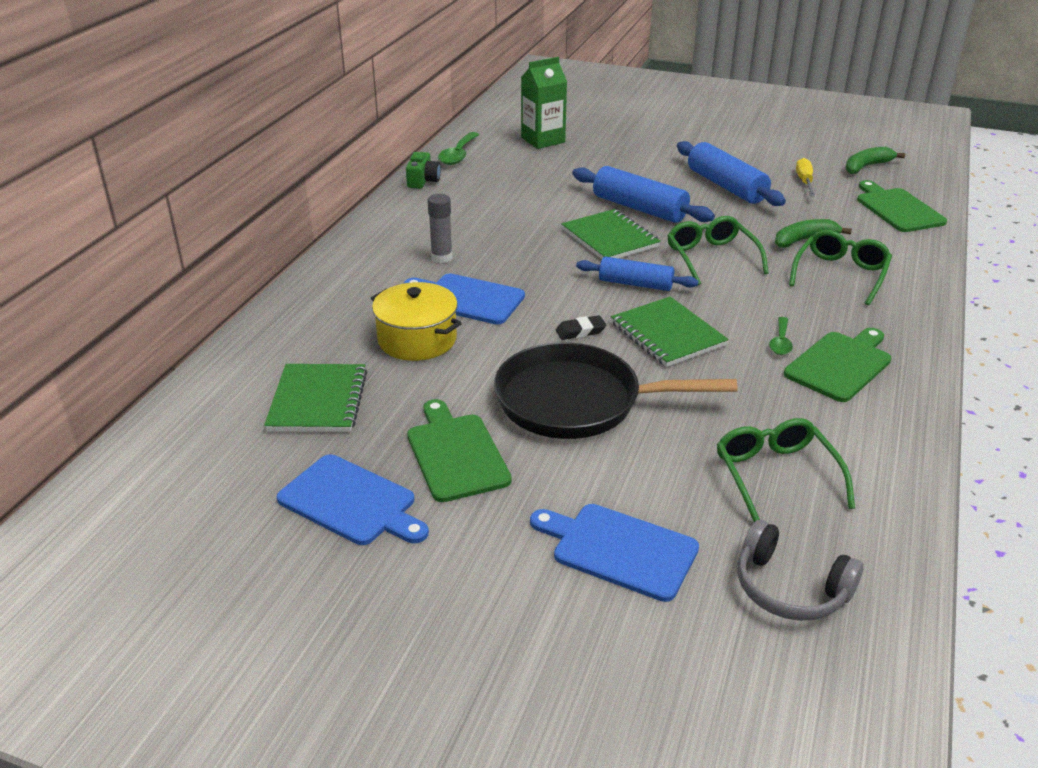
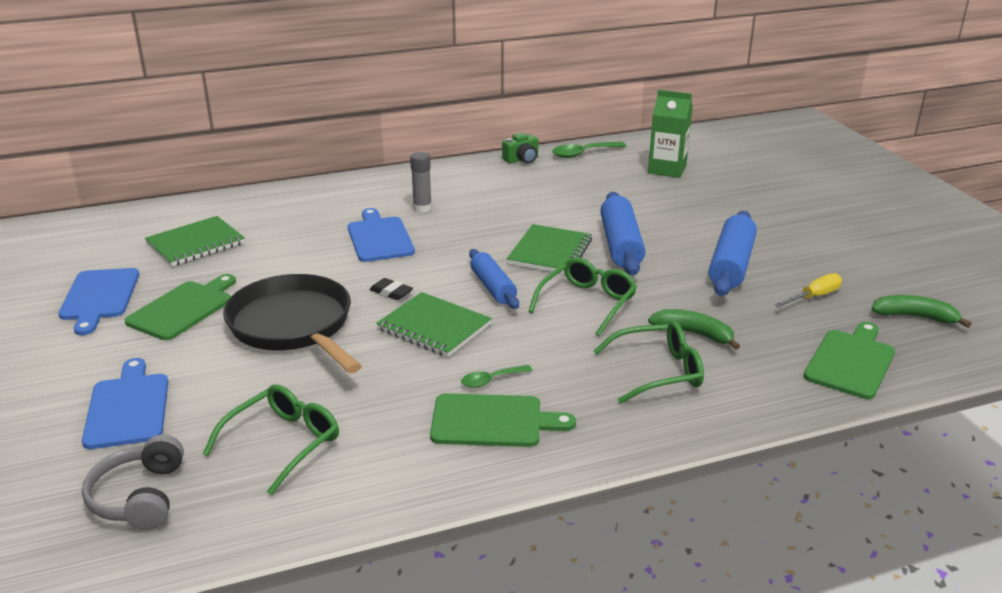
camera: 50 degrees right, 5 degrees down
yellow pot [371,282,462,361] -> none
green notebook [611,297,729,367] -> green notebook turned 75 degrees counterclockwise [376,292,492,357]

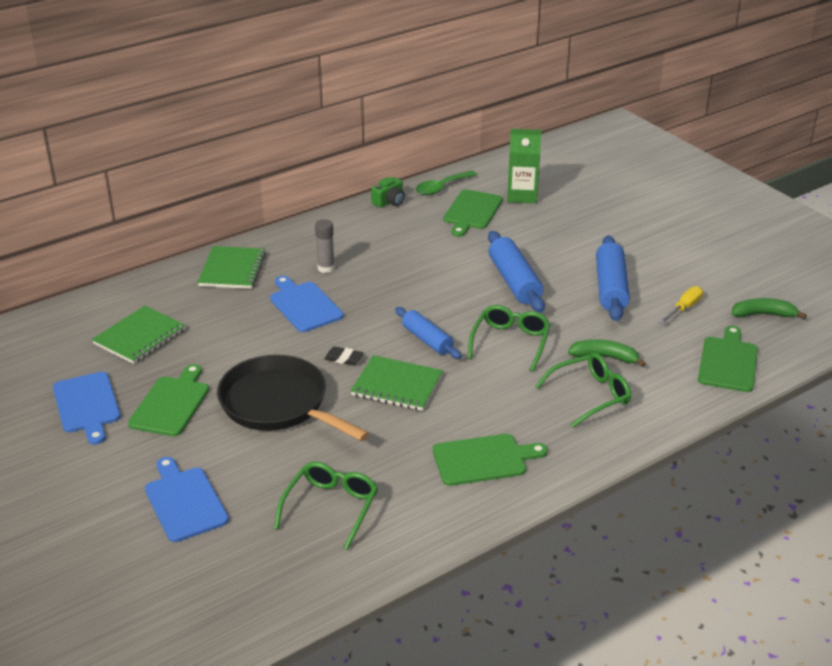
camera: 15 degrees left, 5 degrees up
grey headphones [82,435,184,530] -> none
green spoon [461,365,533,388] -> none
green notebook [507,224,592,274] -> green notebook moved to [197,246,266,289]
none -> green cutting board [444,189,503,237]

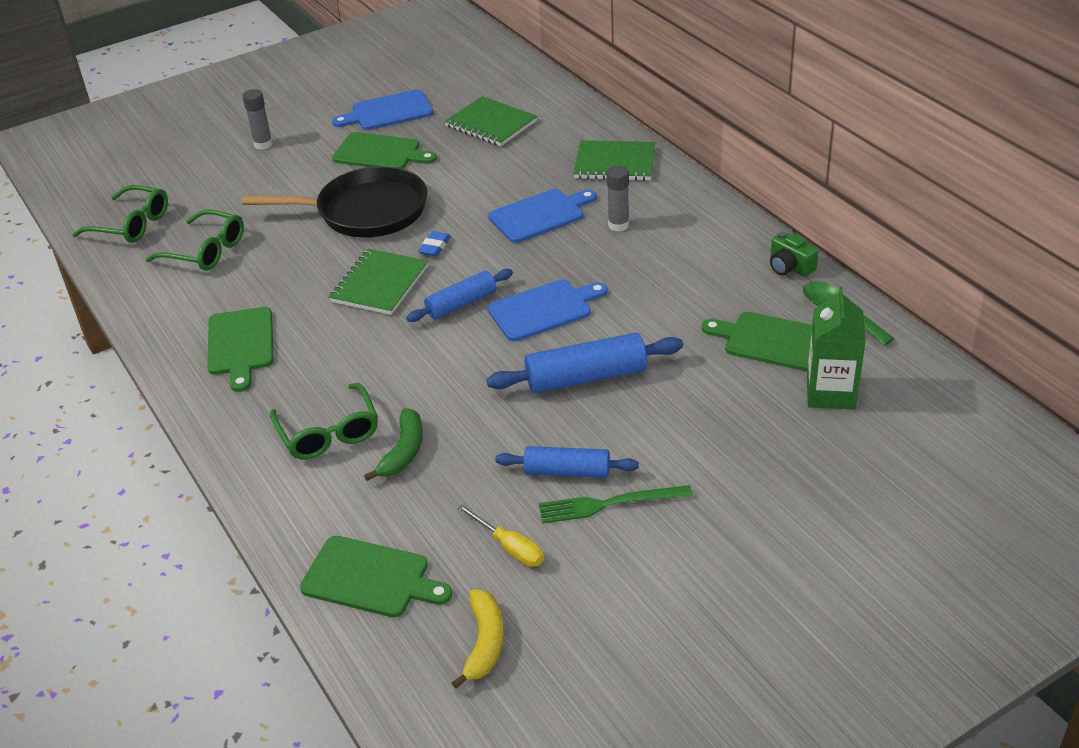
camera: 95 degrees right, 5 degrees up
blue cutting board [145,457,229,542] -> blue cutting board moved to [487,280,608,341]
black pan [217,355,369,441] -> black pan turned 45 degrees clockwise [242,166,427,238]
black eraser [324,347,364,365] -> blue eraser [418,231,451,257]
green glasses [468,305,551,372] -> green glasses moved to [73,185,168,243]
blue rolling pin [596,235,630,321] -> blue rolling pin [495,446,639,478], size x0.66
green banana [732,298,807,319] -> yellow banana [452,590,504,689]
none -> grey glue stick [243,89,273,150]
none -> green fork [539,485,693,524]

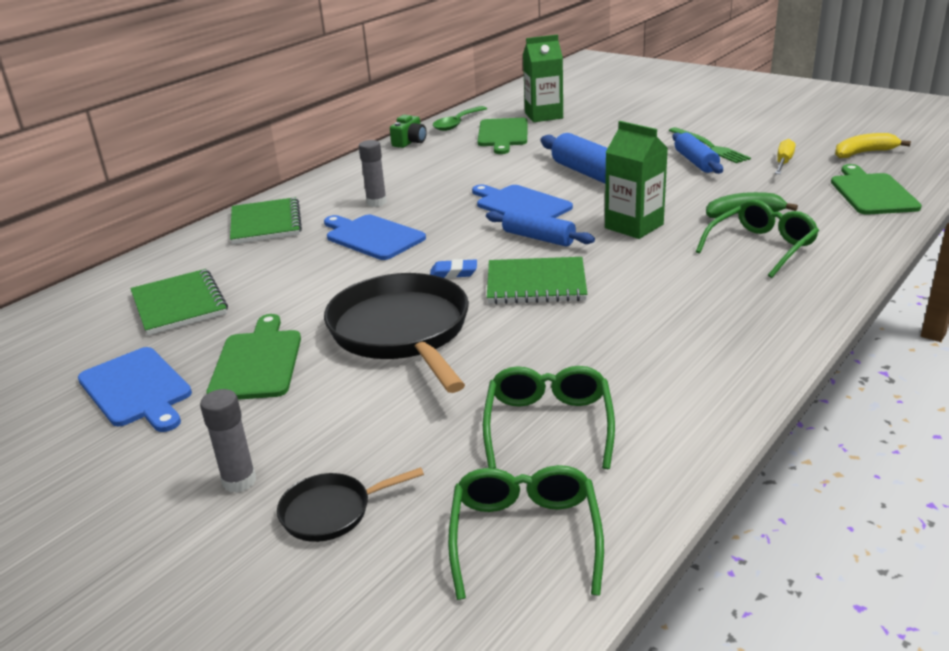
camera: 110 degrees left, 10 degrees down
green cutting board [207,307,274,392] -> none
green notebook [444,96,538,146] -> green notebook turned 45 degrees counterclockwise [130,269,228,335]
none -> black pan [277,467,424,542]
none -> green carton [605,121,668,239]

